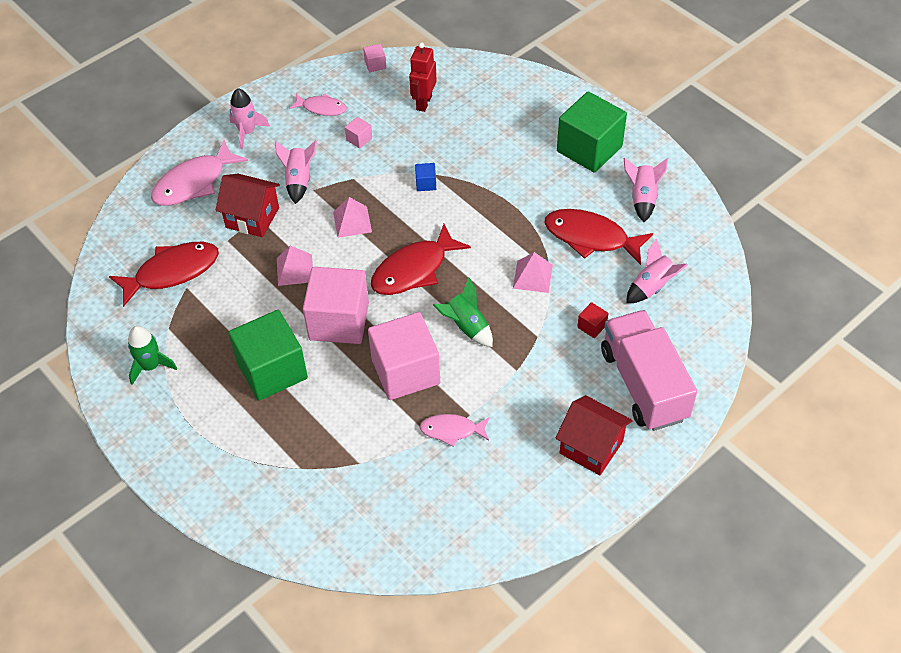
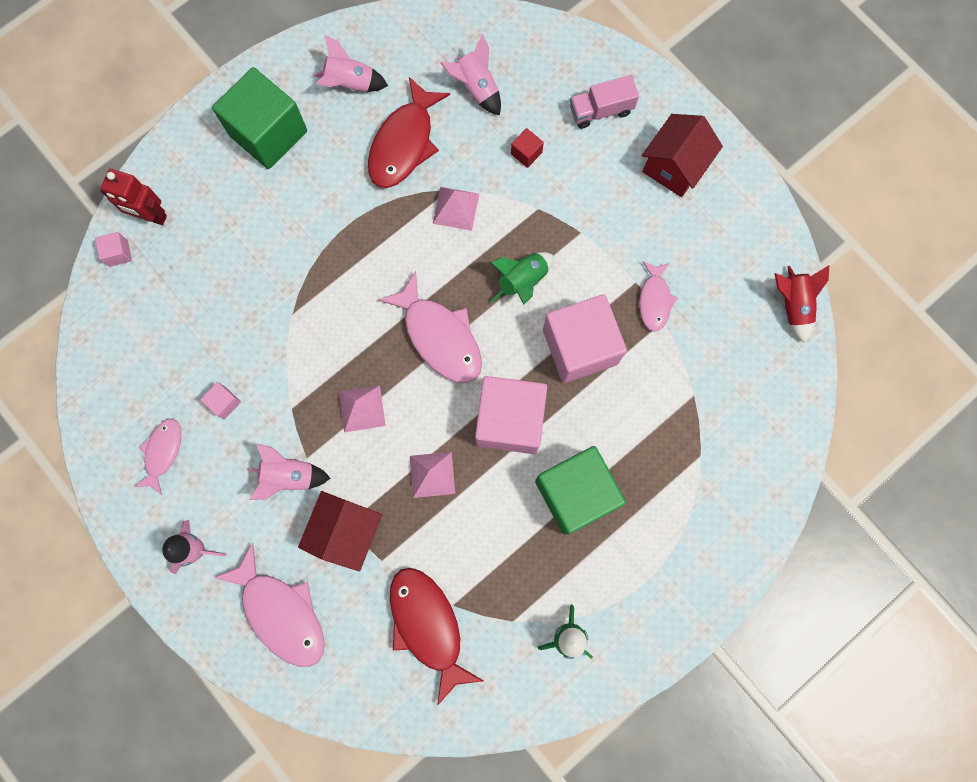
camera: 90 degrees left, 25 degrees up
pink cube [363,44,386,72] -> pink cube moved to [95,232,132,267]
red fish [371,224,471,295] -> pink fish [378,271,482,383]
red robot [409,42,437,112] -> red robot moved to [100,169,167,225]
blue cube [415,163,436,191] -> none
pink truck [601,310,697,431] -> pink truck [570,75,639,129], size x0.52
none -> red rocket [774,265,829,343]

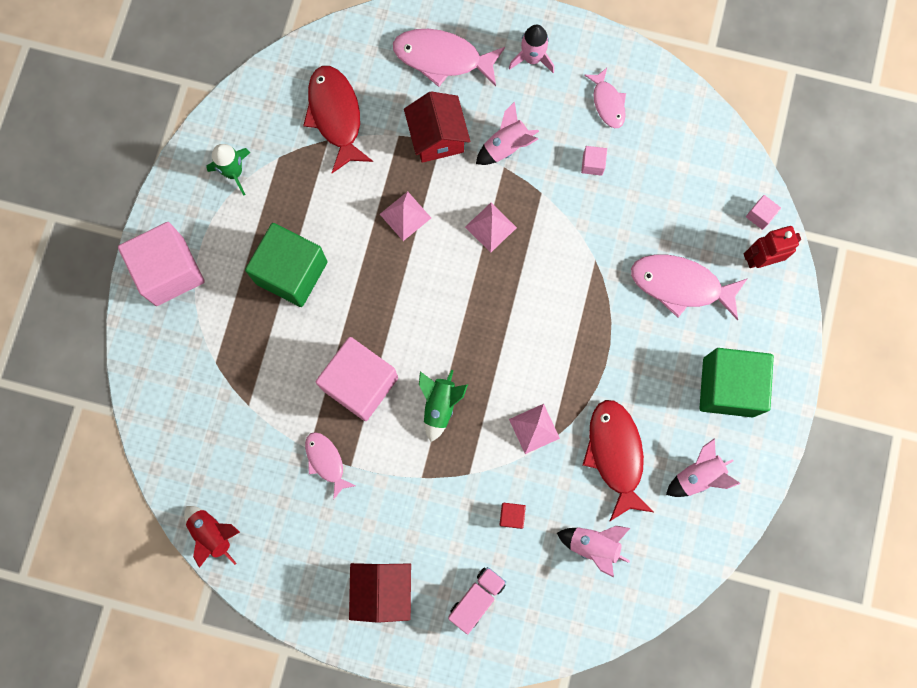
camera: 145 degrees right, 0 degrees up
pink fish [378,271,482,383] -> pink fish moved to [631,255,748,320]
red fish [390,568,484,706] -> red fish turned 135 degrees counterclockwise [303,66,373,173]
pink cube [475,376,547,454] -> pink cube moved to [118,222,205,306]

